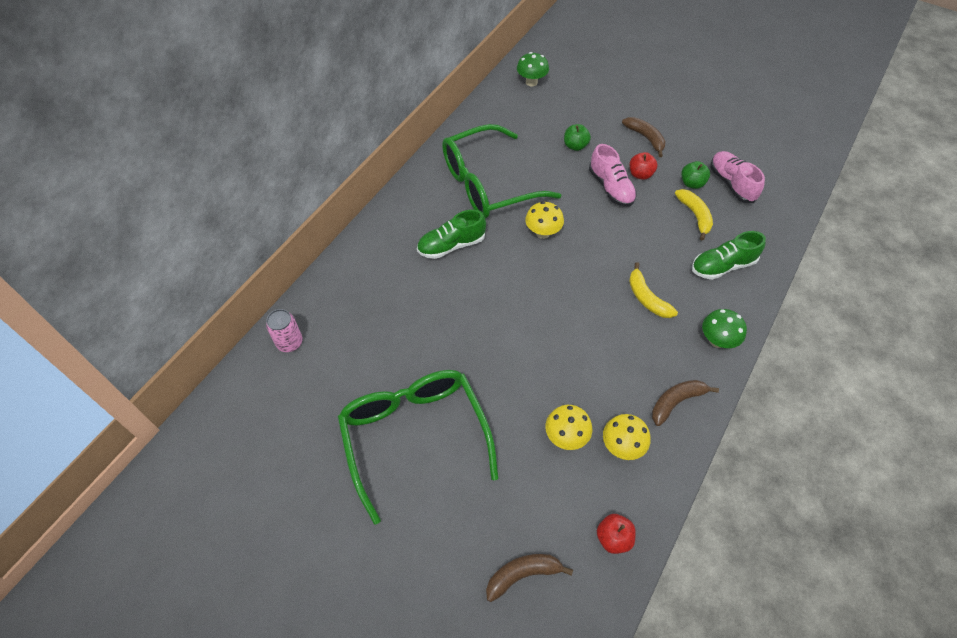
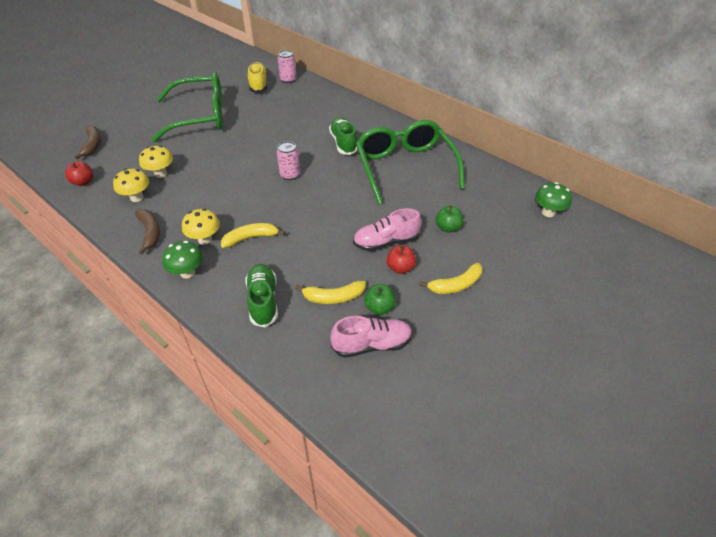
camera: 100 degrees right, 10 degrees down
yellow mushroom [525,201,564,239] -> yellow mushroom moved to [182,209,220,245]
brown banana [622,117,665,157] -> yellow banana [420,263,482,294]
none -> yellow shoe [247,62,267,93]
none -> pink can [277,141,300,180]

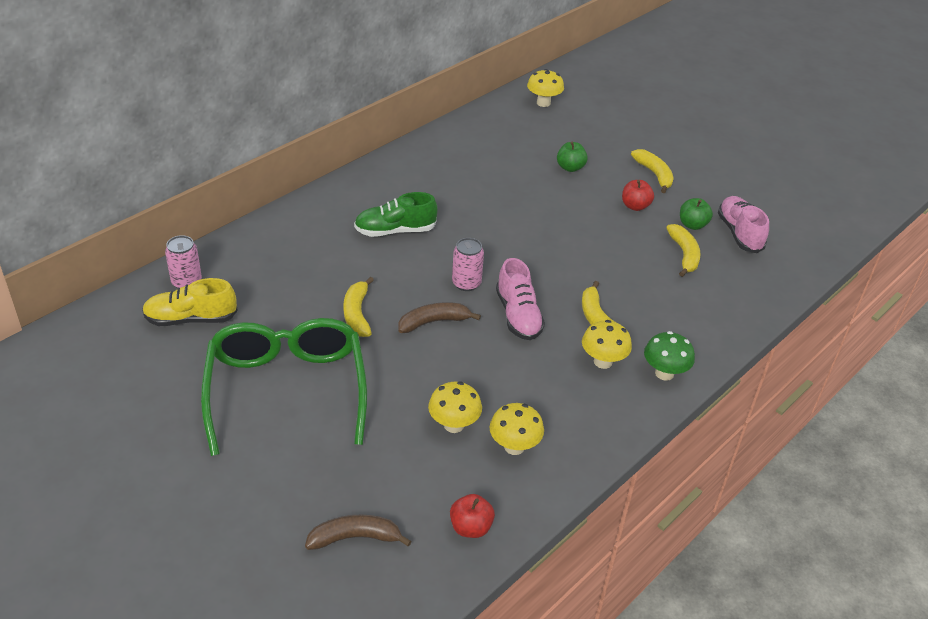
camera: 90 degrees left, 5 degrees down
brown banana [135,209,160,254] -> brown banana moved to [398,302,481,333]
green shoe [246,264,278,327] -> none
pink shoe [353,208,421,251] -> pink shoe moved to [496,258,545,340]
green glasses [356,120,465,205] -> none
green mushroom [535,182,572,217] -> yellow mushroom [527,69,564,107]
none -> yellow banana [343,277,374,337]

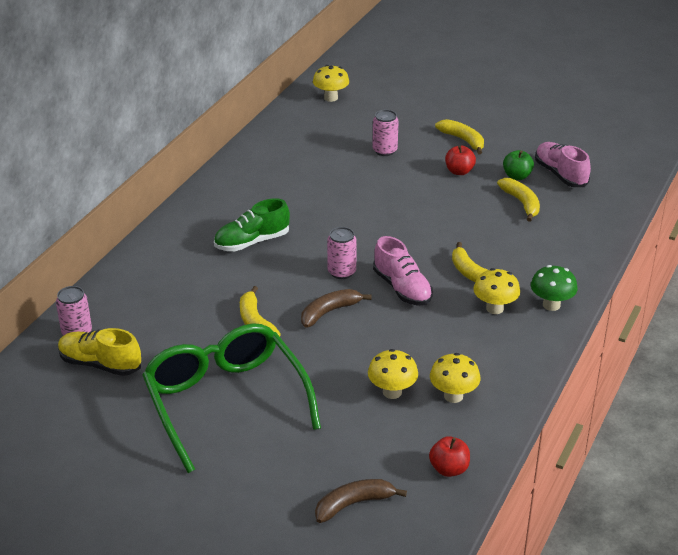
camera: 15 degrees left, 5 degrees down
yellow shoe [142,278,238,326] -> yellow shoe turned 45 degrees clockwise [58,328,141,376]
green apple [557,141,588,172] -> pink can [372,110,399,156]

